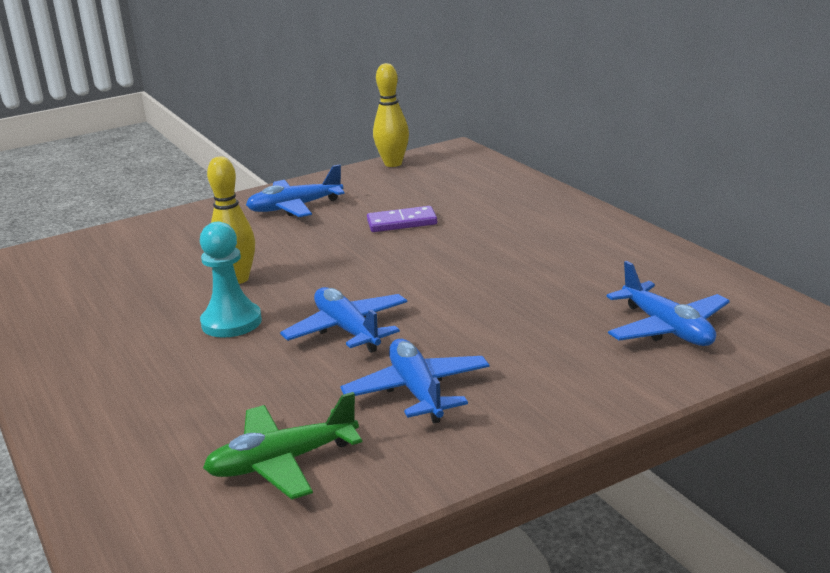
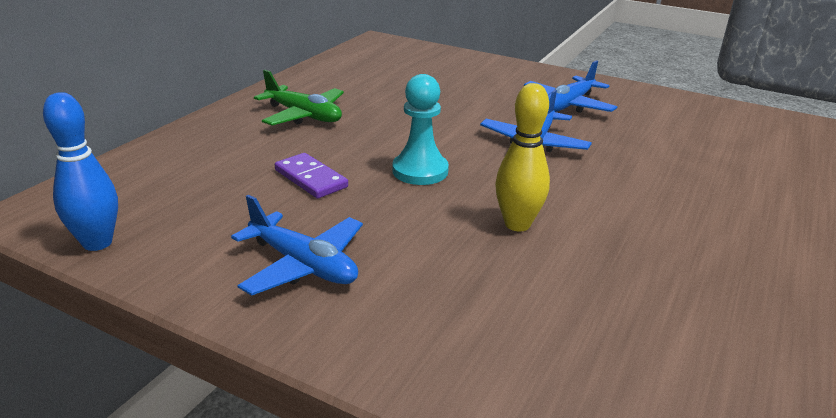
camera: 125 degrees left, 5 degrees up
turquoise pawn [200,222,262,338] -> turquoise pawn moved to [392,74,449,185]
green plane [203,392,362,499] -> green plane moved to [254,70,344,125]
yellow bowling pin [373,63,409,167] -> blue bowling pin [43,92,118,251]
blue plane [607,261,730,346] -> none

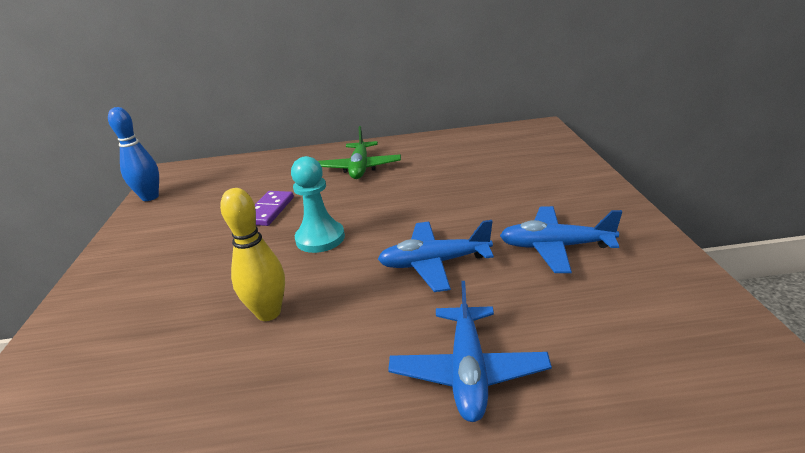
camera: 60 degrees right, 0 degrees up
blue plane [231,195,363,296] -> blue plane moved to [388,281,552,422]

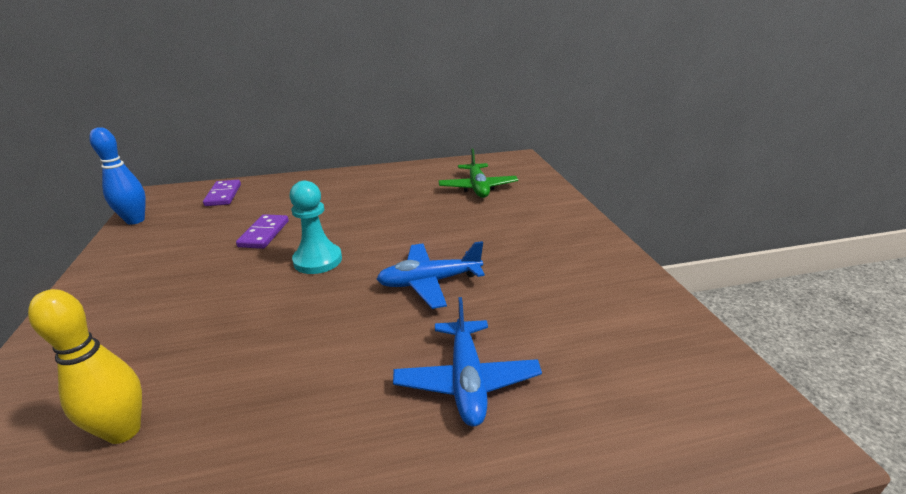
camera: 10 degrees left, 0 degrees up
yellow bowling pin [220,188,285,321] -> yellow bowling pin moved to [28,289,142,444]
green plane [318,126,401,179] -> green plane moved to [438,149,518,198]
blue plane [500,206,622,273] -> none
none -> purple domino [203,180,241,206]

